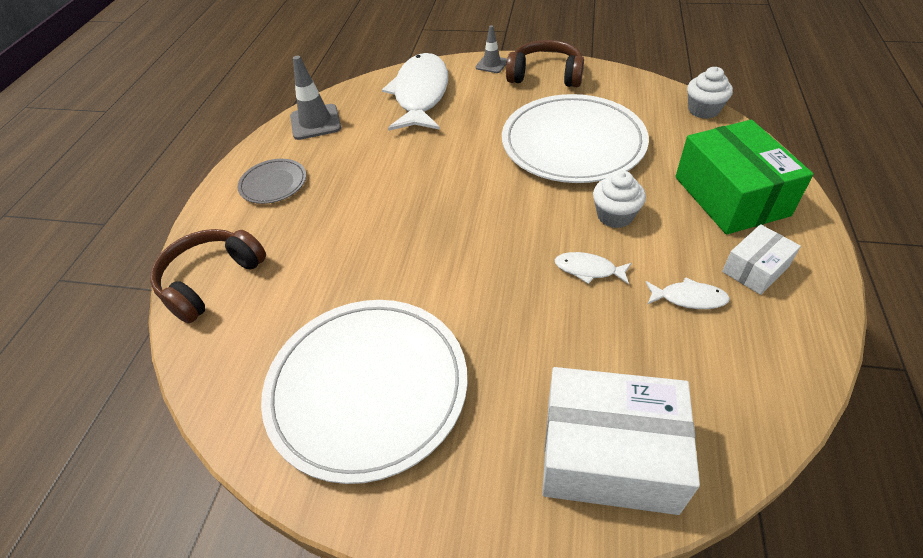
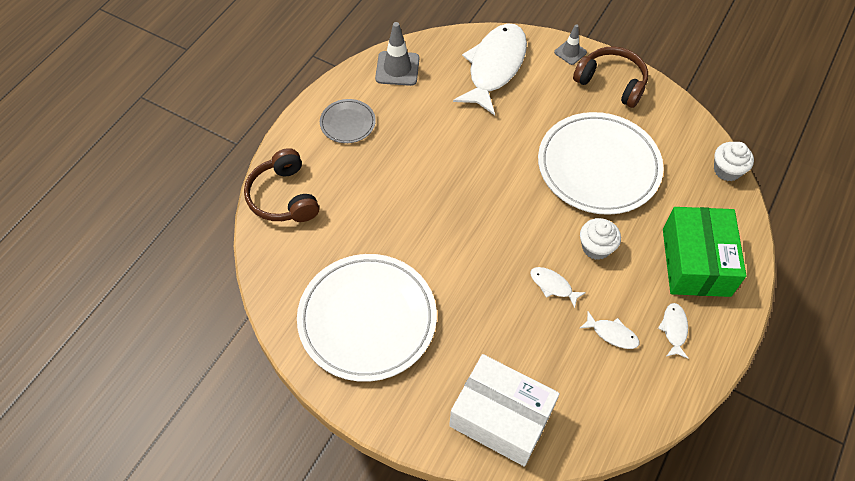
camera: 15 degrees right, 10 degrees up
brown headphones [150,229,266,323] -> brown headphones turned 75 degrees counterclockwise [244,148,319,222]
white box [722,224,801,295] -> white fish [658,303,689,359]

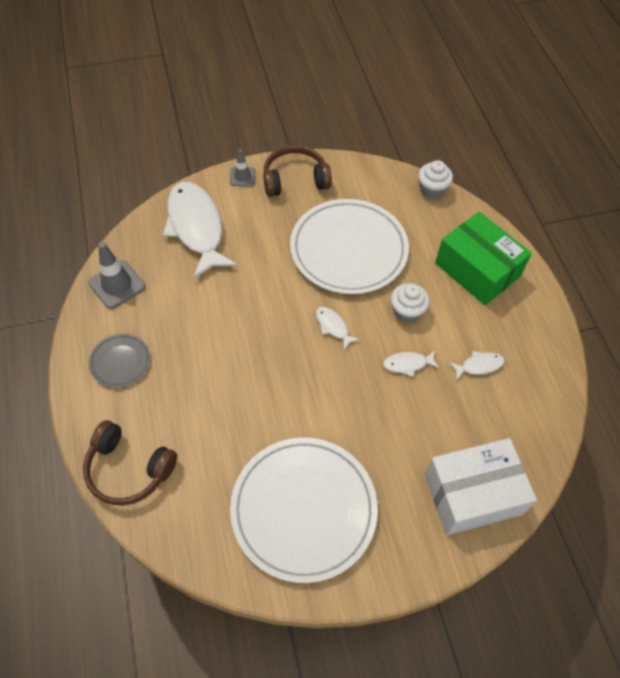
camera: 45 degrees left, 0 degrees up
white fish [658,303,689,359] -> white fish moved to [316,307,360,350]

